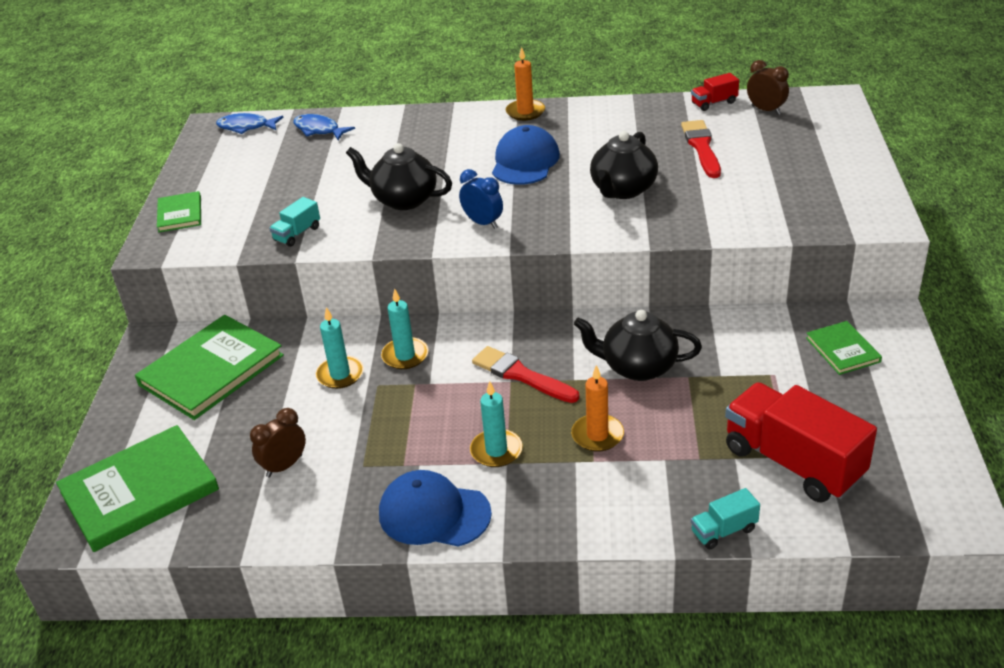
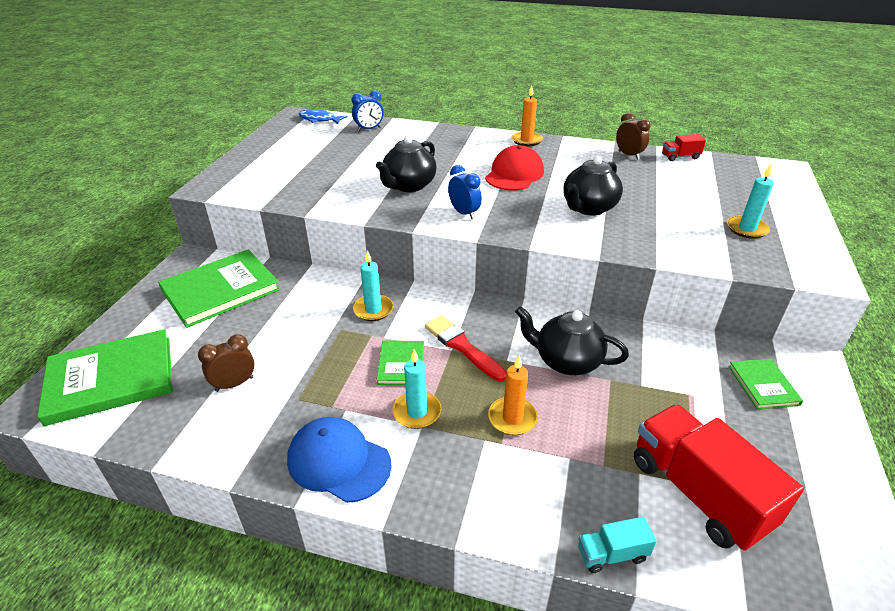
camera: 10 degrees right, 0 degrees up
green book [157,191,201,232] -> green book moved to [376,340,424,385]
turquoise truck [269,197,320,247] -> none
blue fish [293,114,355,140] -> blue clock [352,90,384,131]
turquoise candle [315,307,364,389] -> turquoise candle moved to [727,165,774,239]
black teapot [346,143,452,210] -> black teapot turned 90 degrees counterclockwise [376,135,437,192]
blue cap [492,125,560,185] -> red cap [485,145,544,191]
red brush [681,120,721,178] -> none
brown clock [747,60,789,115] -> brown clock moved to [616,112,650,160]

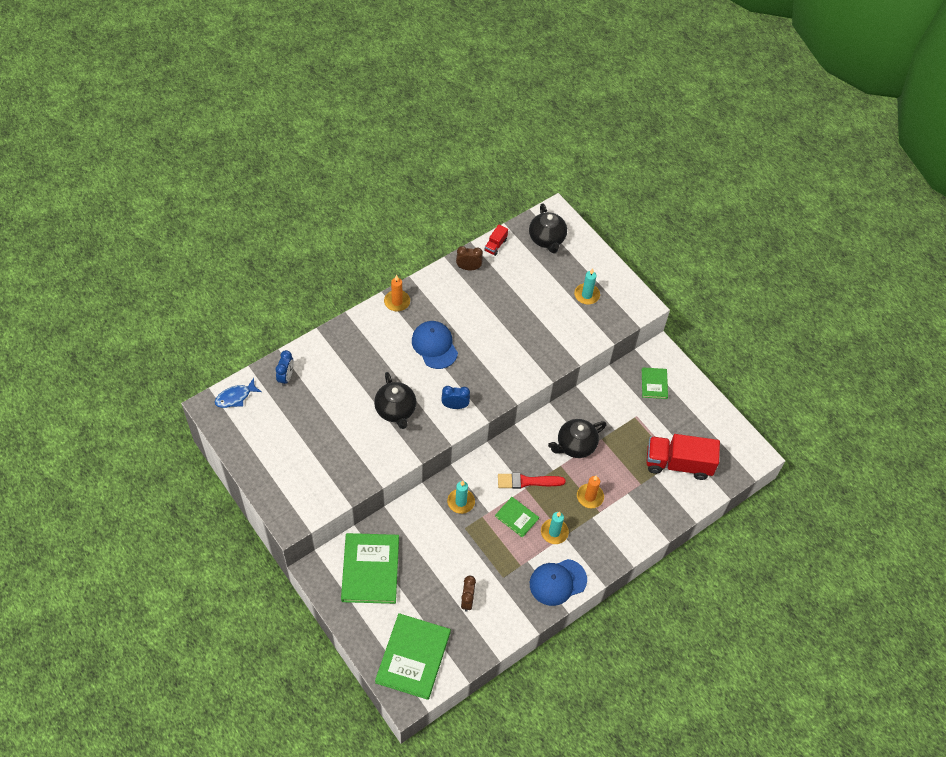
camera: 55 degrees left, 20 degrees up
red cap [485,145,544,191] -> blue cap [412,321,458,369]
black teapot [563,156,623,216] -> black teapot moved to [529,203,567,253]
turquoise truck [578,517,657,573] -> none
green book [729,359,803,410] -> green book turned 60 degrees clockwise [642,367,668,399]

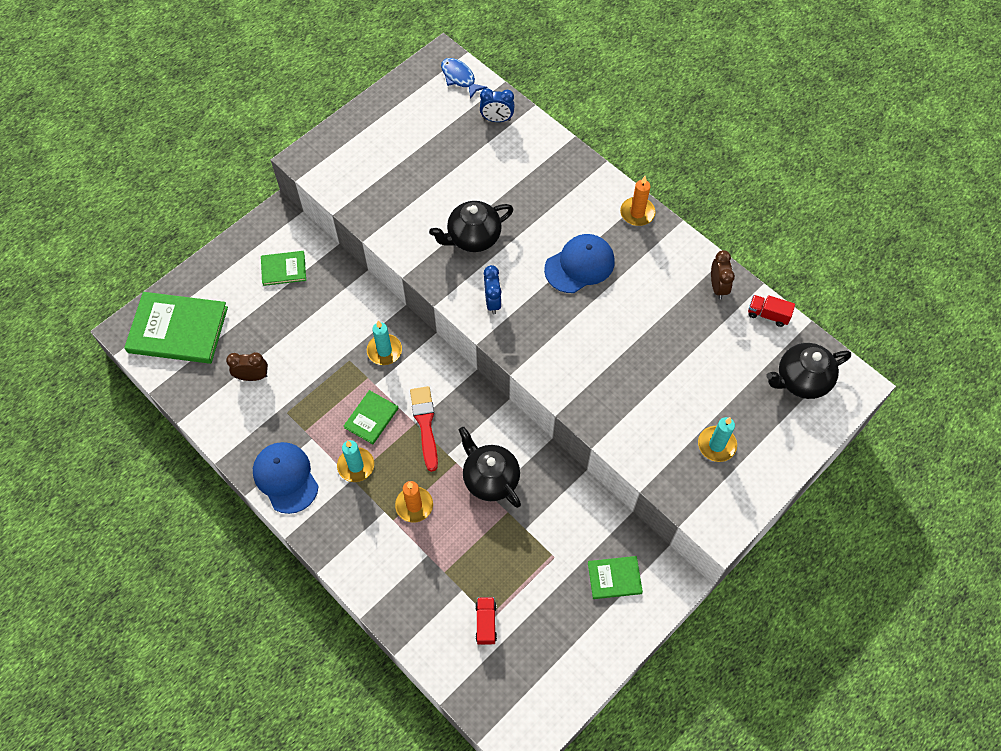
camera: 85 degrees right, 5 degrees up
green book [341,533,399,604] -> green book [261,251,306,286], size x0.52
red truck [646,434,720,480] -> red truck [475,597,497,645], size x0.45

